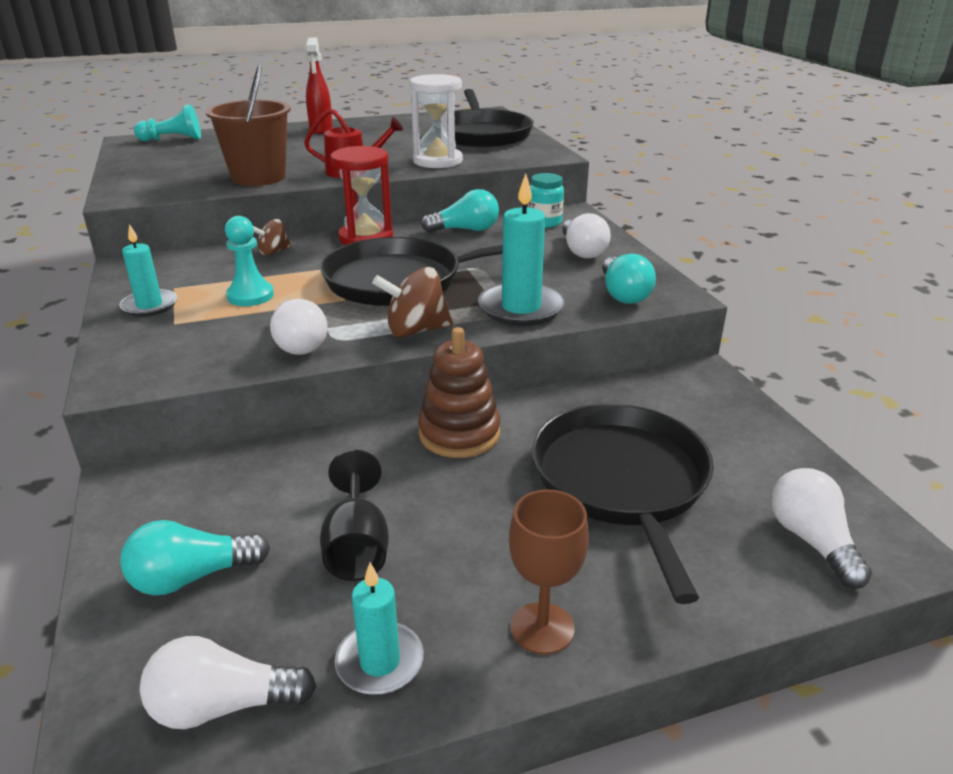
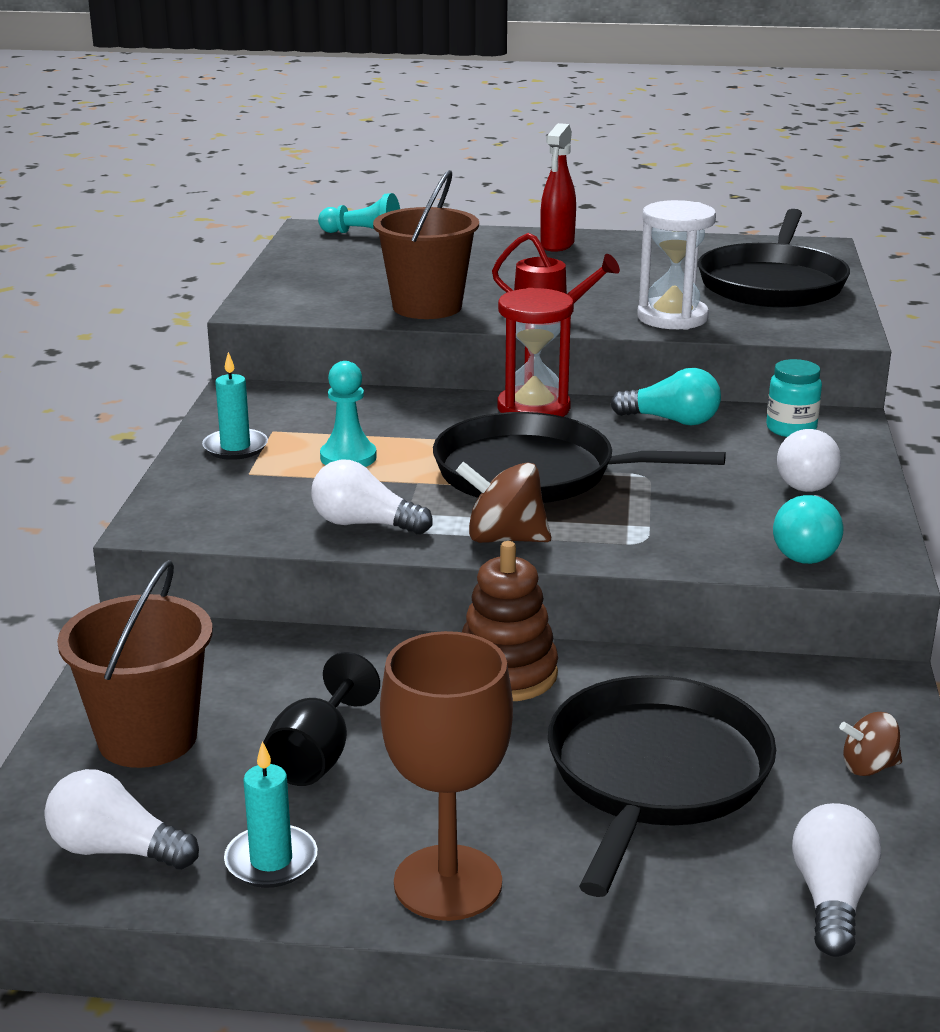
camera: 25 degrees right, 5 degrees down
turquoise light bulb [120,520,270,595] -> brown bucket [57,560,213,768]
brown spinning top [253,219,292,255] -> brown spinning top moved to [839,712,902,776]
white light bulb [270,299,328,355] -> white light bulb turned 105 degrees clockwise [311,460,433,535]
turquoise candle [478,174,565,326] -> none
brown goblet [509,489,589,654] -> brown goblet [380,631,513,921], size x1.52

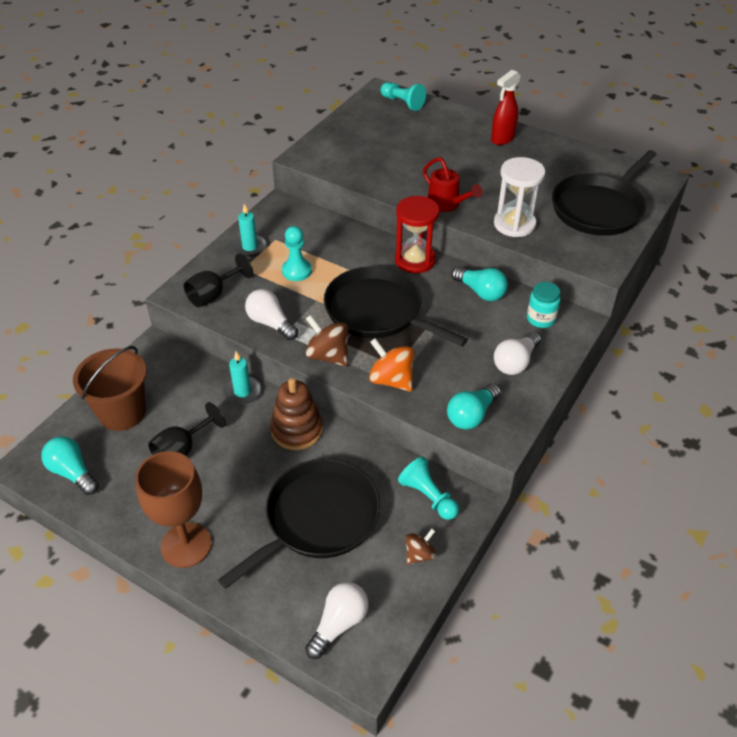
camera: 25 degrees right, 20 degrees up
white light bulb [44,769,199,870] -> turquoise light bulb [41,436,99,495]
turquoise candle [224,741,317,888] -> turquoise candle moved to [223,352,261,405]
brown bucket [373,170,479,319] -> none
brown spinning top [839,712,902,776] -> brown spinning top turned 120 degrees clockwise [406,529,436,565]
none -> black goblet [184,253,253,307]
none -> orange spinning top [369,338,414,392]
none -> turquoise pawn [398,457,459,520]

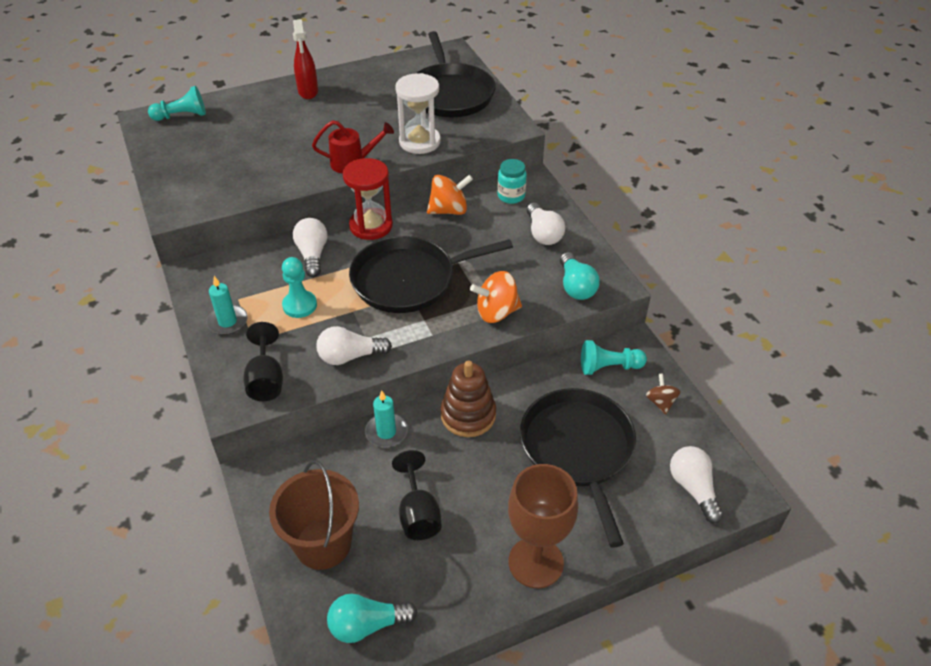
camera: 55 degrees left, 0 degrees up
brown spinning top [306,315,348,366] -> none
turquoise light bulb [452,267,508,301] -> orange spinning top [427,175,473,215]
none -> white light bulb [293,218,328,277]

